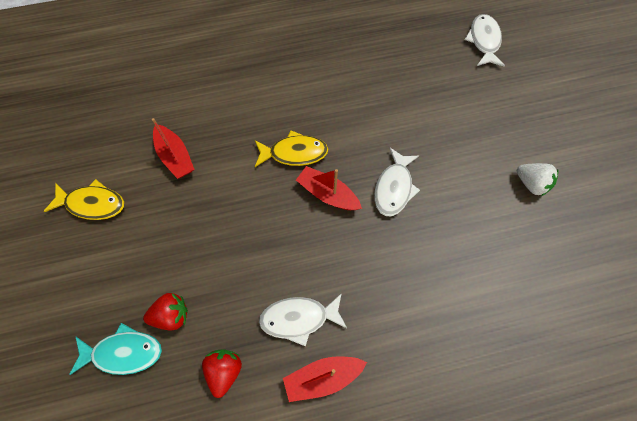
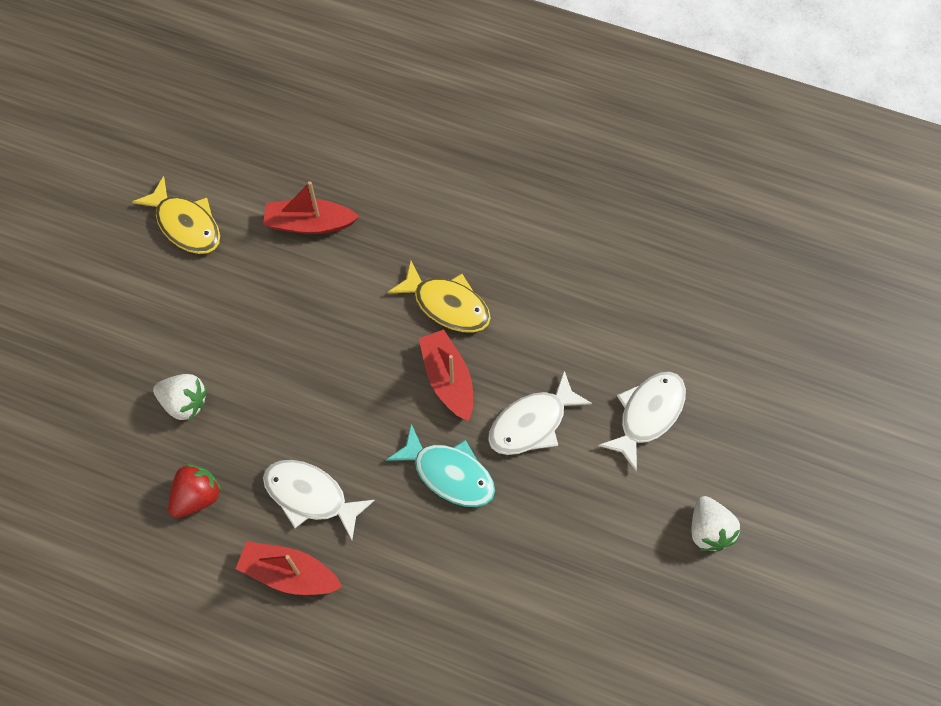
camera: 35 degrees right, 0 degrees up
turquoise fish [69,323,162,375] -> turquoise fish moved to [386,424,495,507]
red strawberry [143,293,188,330] -> white strawberry [153,374,207,421]
red boat [152,118,194,179] -> red boat turned 90 degrees clockwise [263,181,360,234]
white fish [465,14,505,66] -> white fish moved to [598,372,686,472]

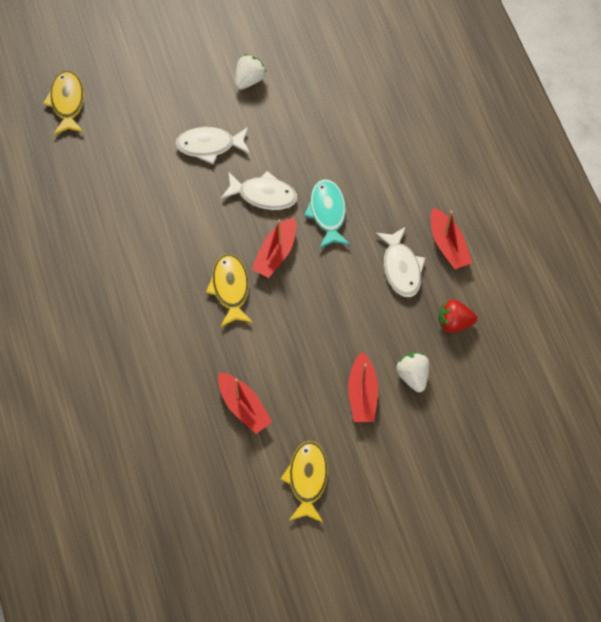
camera: 130 degrees left, 0 degrees up
none -> yellow fish [43,71,84,135]
none -> red boat [348,352,378,422]

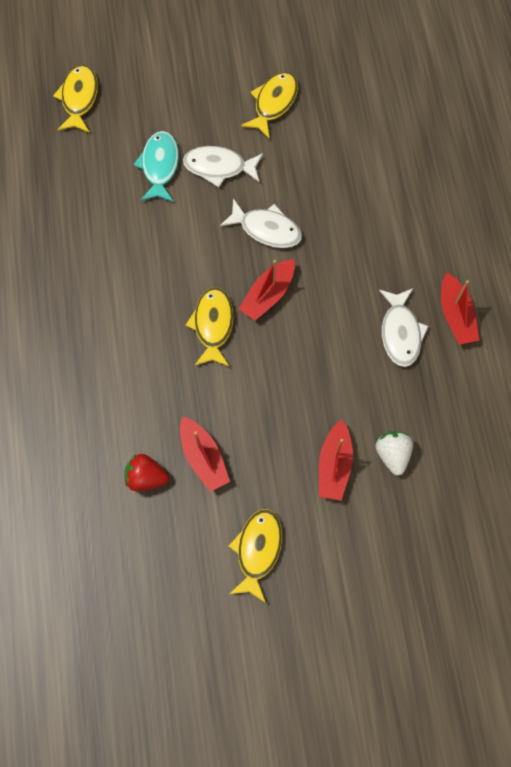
camera: 10 degrees right, 5 degrees up
white strawberry [235,54,266,90] -> yellow fish [241,72,298,139]
turquoise fish [304,179,350,249] -> turquoise fish moved to [133,131,179,202]
red strawberry [439,299,477,333] -> red strawberry moved to [125,454,169,491]

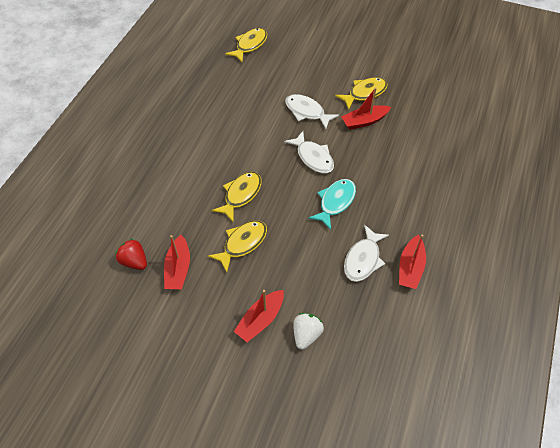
camera: 30 degrees right, 15 degrees down
turquoise fish [133,131,179,202] -> turquoise fish moved to [308,179,356,230]
yellow fish [229,509,282,603] -> yellow fish moved to [208,221,267,272]
red boat [239,259,295,321] -> red boat moved to [341,87,391,130]

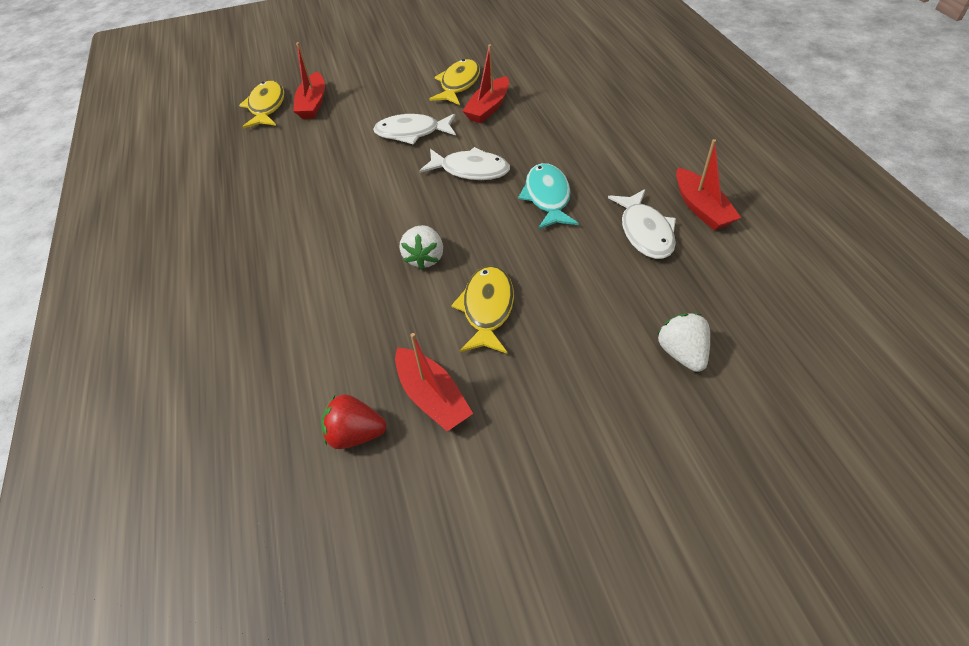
camera: 35 degrees left, 5 degrees down
yellow fish [212,172,262,222] -> white strawberry [400,225,443,270]
red boat [233,290,284,342] -> red boat moved to [293,42,325,119]

